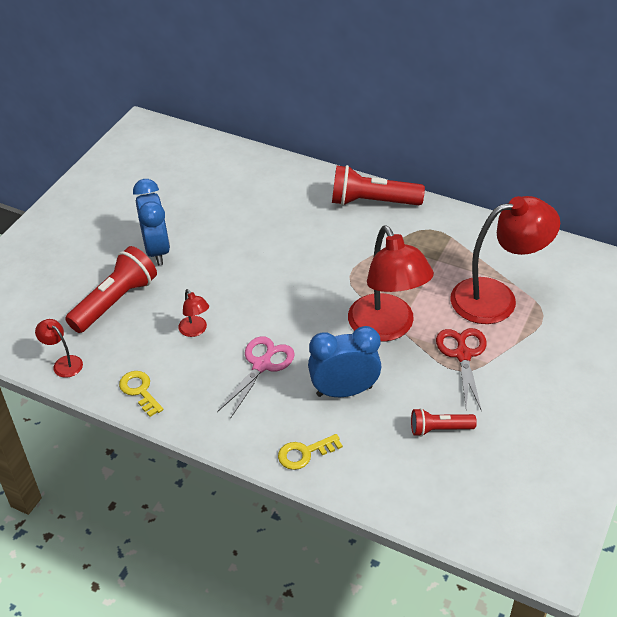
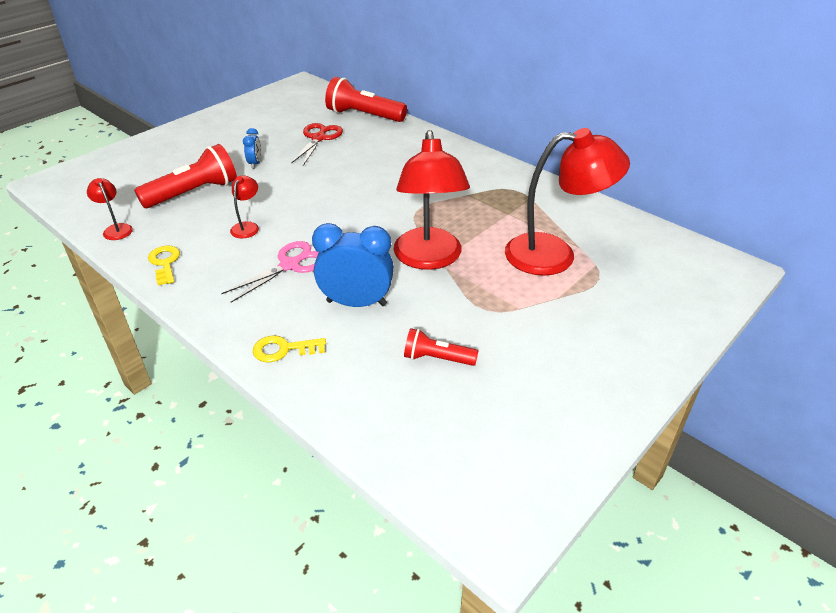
camera: 15 degrees right, 5 degrees down
blue clock [133,179,170,265] -> blue clock [243,128,261,169], size x0.49
red lamp [178,289,209,337] -> red lamp turned 150 degrees counterclockwise [230,175,259,238]
red flashlight [332,165,425,206] -> red flashlight moved to [325,77,407,122]
red scissors [436,328,487,411] -> red scissors moved to [291,123,343,166]

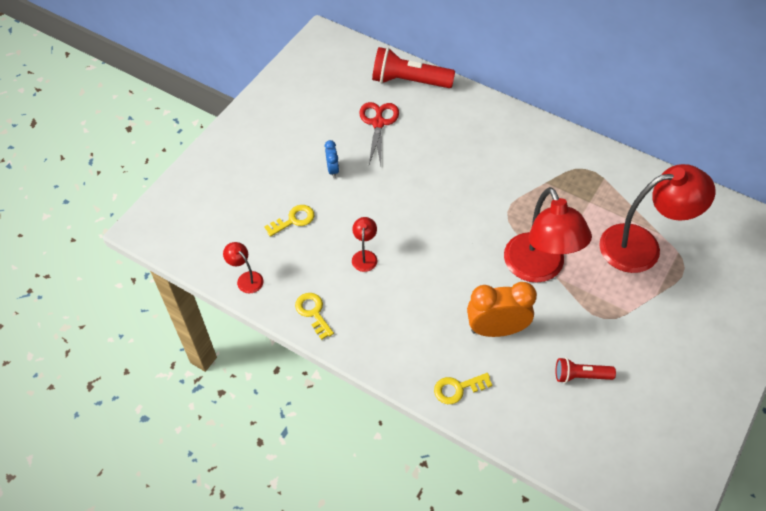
camera: 10 degrees left, 15 degrees up
red flashlight [134,144,237,208] -> yellow key [264,205,314,237]
pink scissors [221,241,319,303] -> none
blue clock [312,223,394,307] -> orange clock [467,282,537,337]

